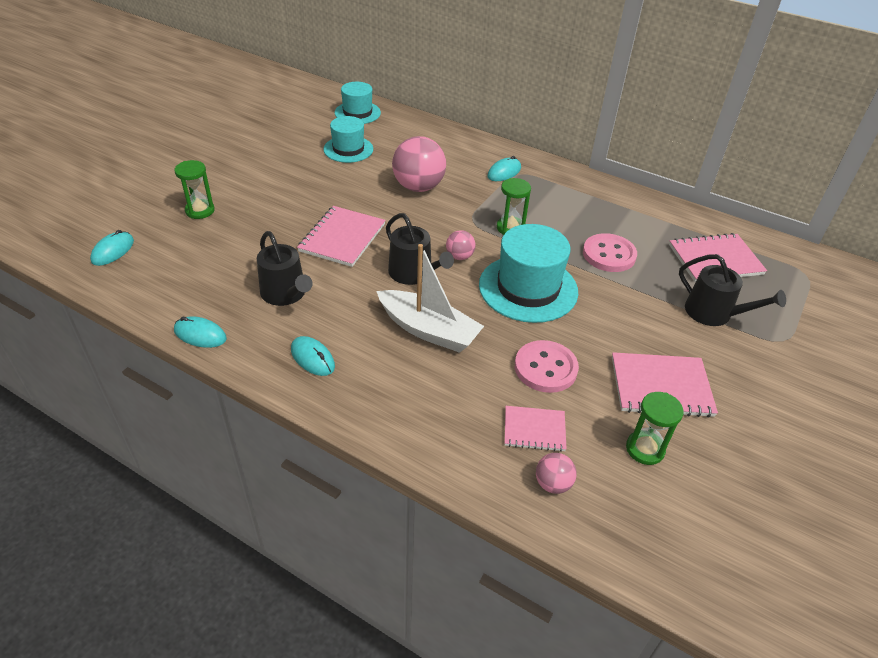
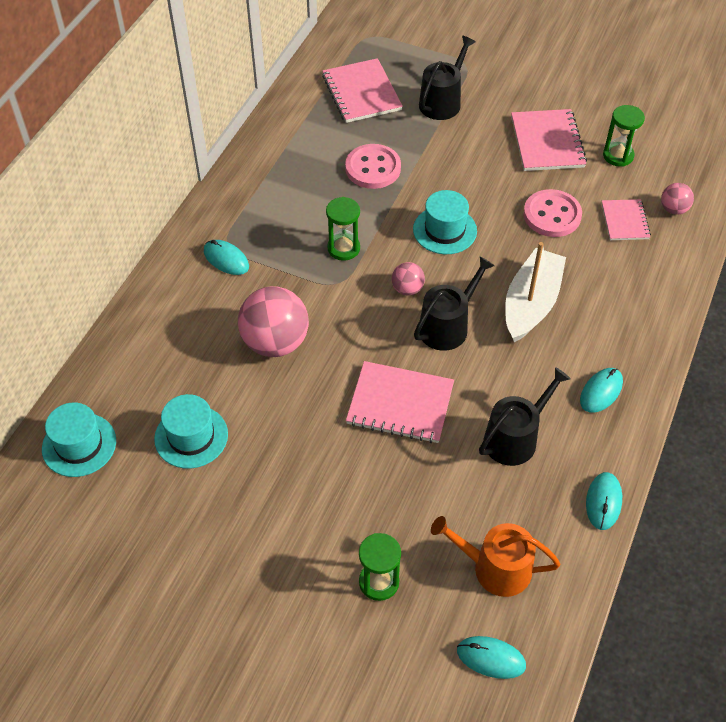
camera: 95 degrees left, 10 degrees up
turquoise hat [479,224,578,323] -> turquoise hat [413,190,477,254], size x0.62
none -> orange watering can [431,516,560,597]

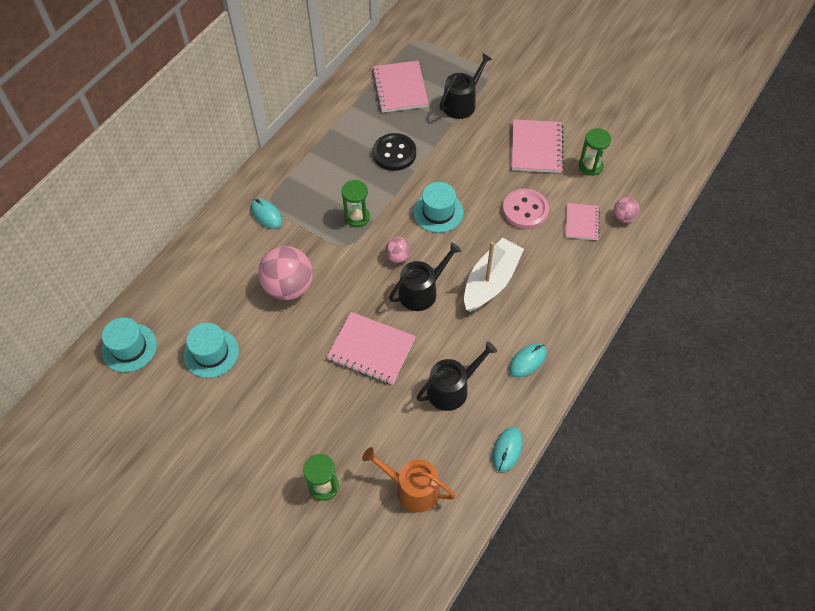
camera: 10 degrees right, 5 degrees up
pink button [345,144,401,189] -> black button [373,133,416,171]
turquoise mouse [457,636,526,679] -> none

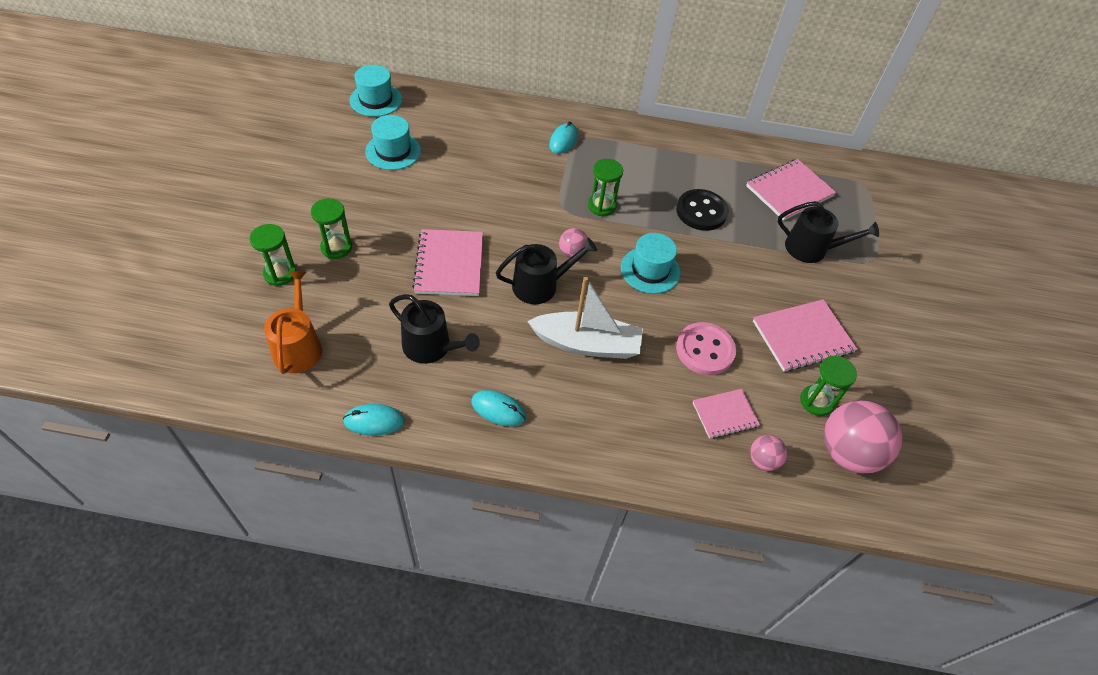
camera: 60 degrees right, 5 degrees down
pink ball [258,246,313,300] -> pink ball moved to [824,400,902,473]
black watering can [389,242,462,311] -> black watering can turned 45 degrees counterclockwise [496,238,597,304]
none -> green hourglass [311,198,352,259]

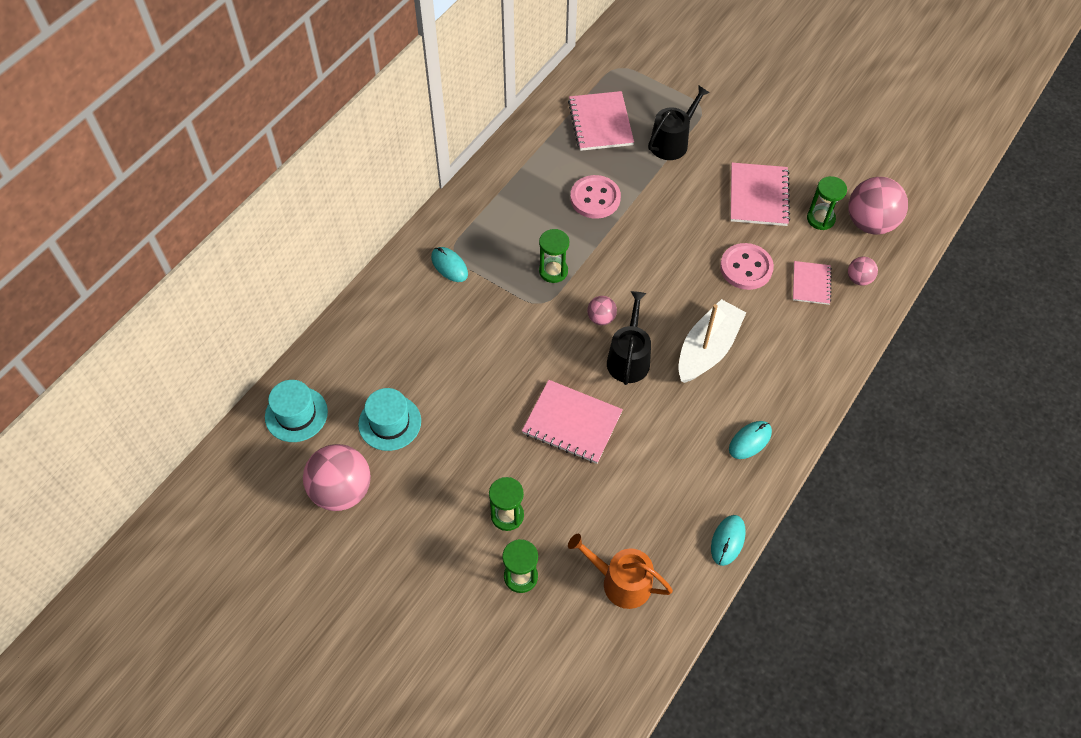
camera: 60 degrees left, 5 degrees up
black watering can [389,294,480,364] -> none
turquoise hat [621,233,680,294] -> none
black button [676,189,728,231] -> pink button [570,175,621,219]
none -> pink ball [303,444,371,511]

